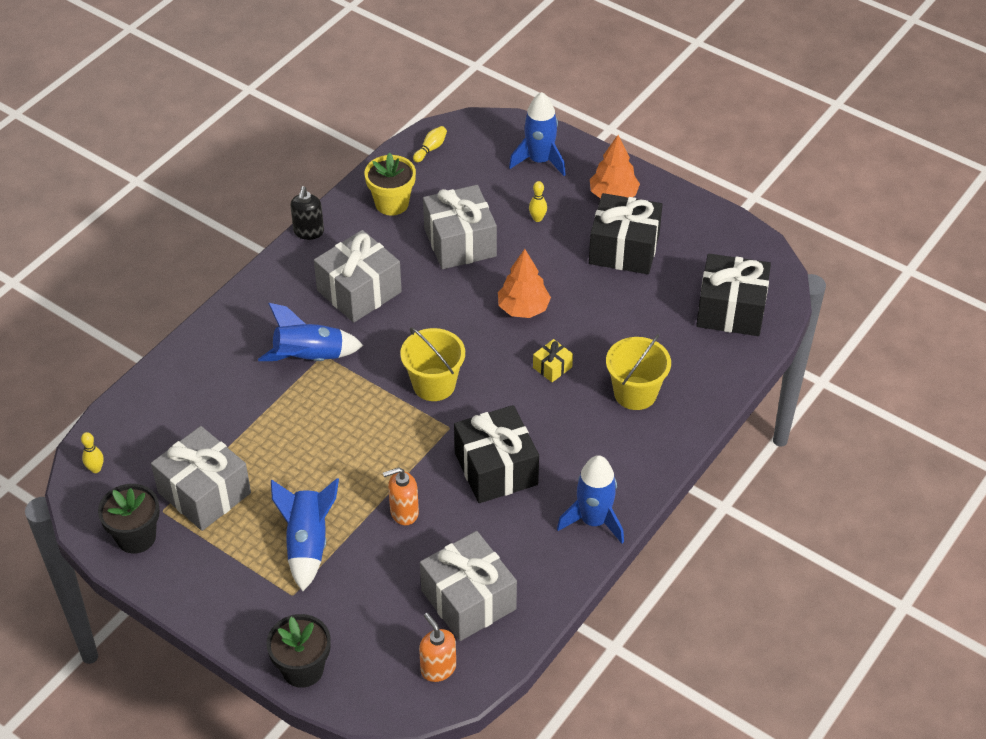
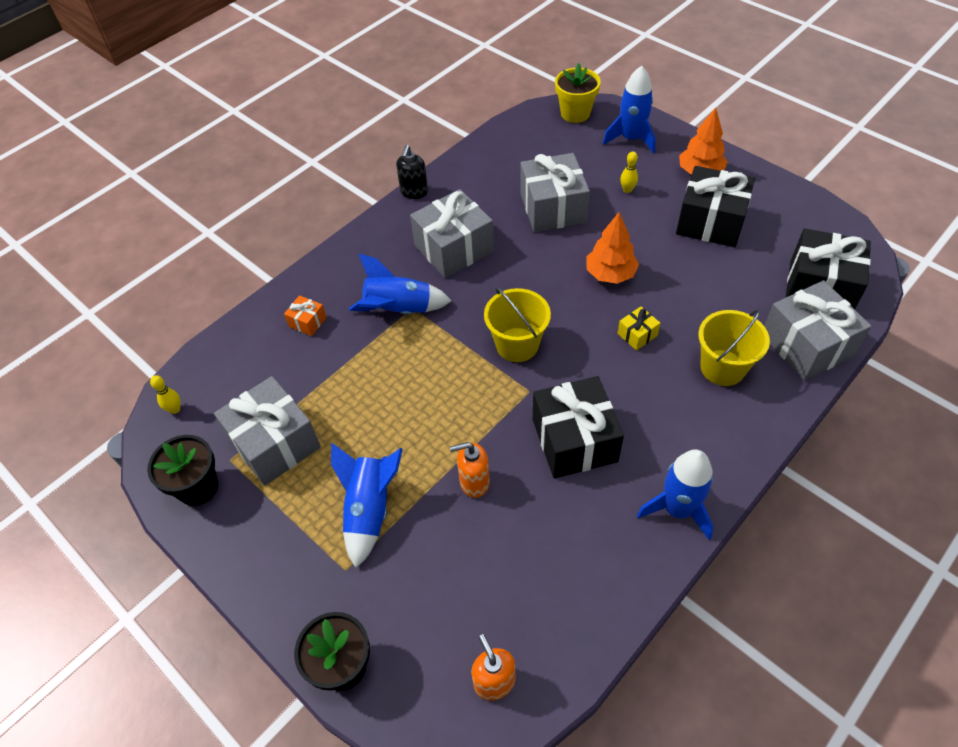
camera: 10 degrees right, 5 degrees up
yellow flower pot [365,153,416,216] -> yellow flower pot moved to [555,63,601,123]
yellow bowling pin [413,126,447,162] -> none
grey gift [420,531,517,641] -> grey gift moved to [764,280,871,381]
none -> orange gift [284,295,327,336]

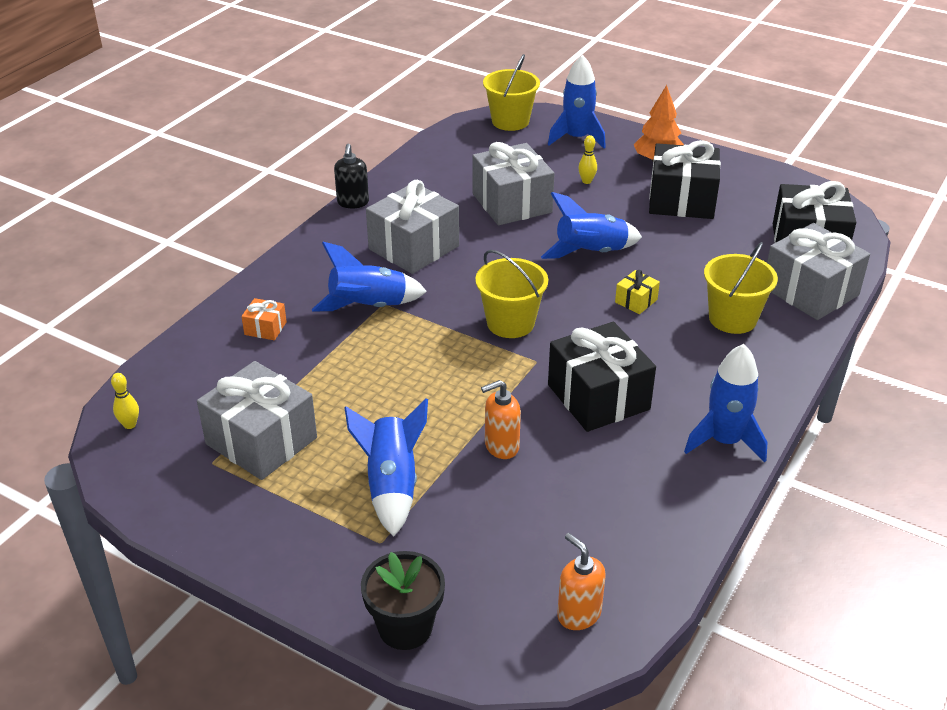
camera: 15 degrees left, 15 degrees down
black flower pot [147,435,218,506] -> none
yellow flower pot [555,63,601,123] -> yellow bucket [483,54,540,131]
orange tree [587,212,639,284] -> blue rocket [541,192,642,259]

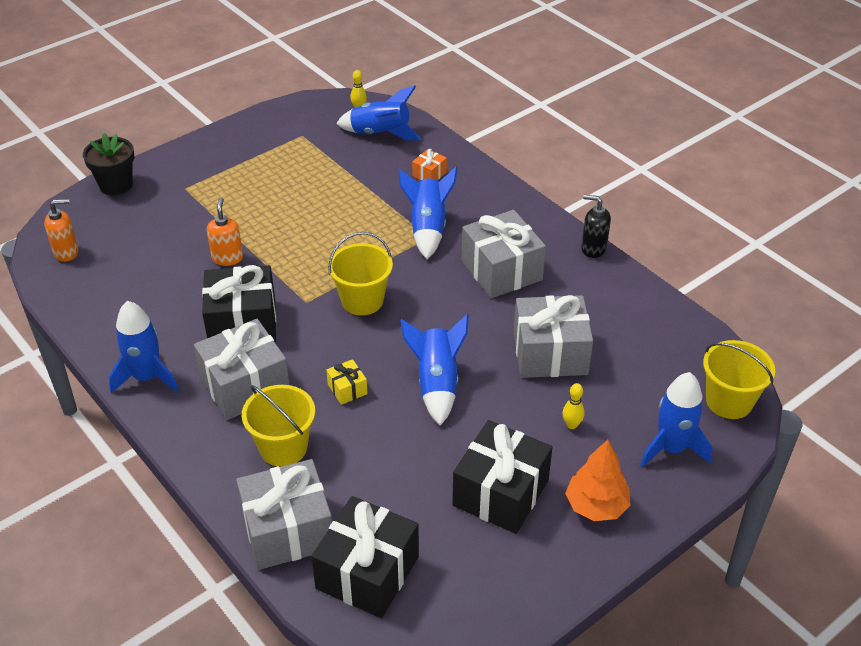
camera: 110 degrees right, 5 degrees up
grey gift [197,361,317,480] -> grey gift moved to [194,319,290,420]
blue rocket [345,398,428,537] -> blue rocket moved to [336,85,421,140]

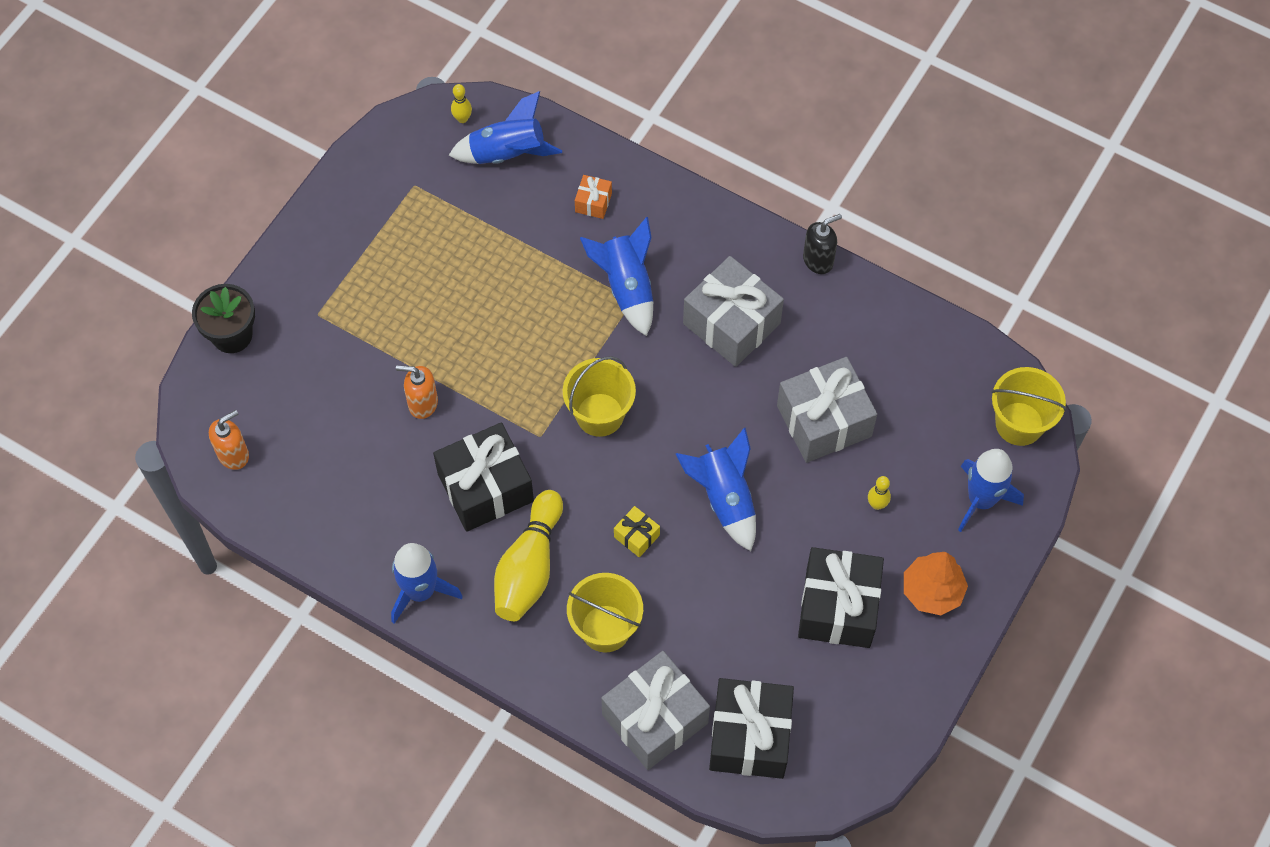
camera: 20 degrees left, 20 degrees up
grey gift [194,319,290,420] -> yellow bowling pin [494,490,563,621]
orange soap dispenser [207,198,243,266] -> orange soap dispenser turned 60 degrees counterclockwise [396,365,438,419]
black soap dispenser [581,195,611,258] -> black soap dispenser turned 150 degrees clockwise [803,214,842,274]

